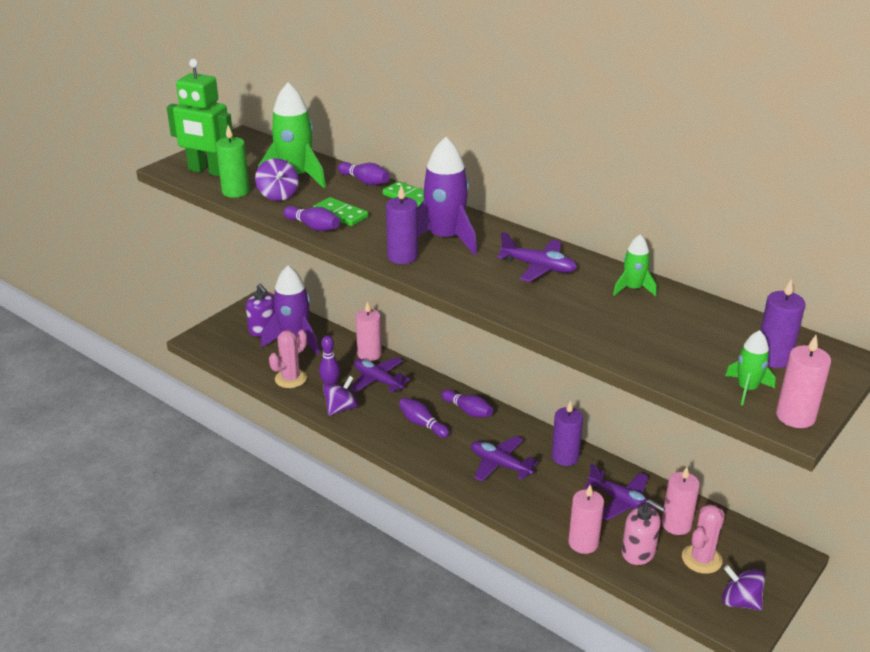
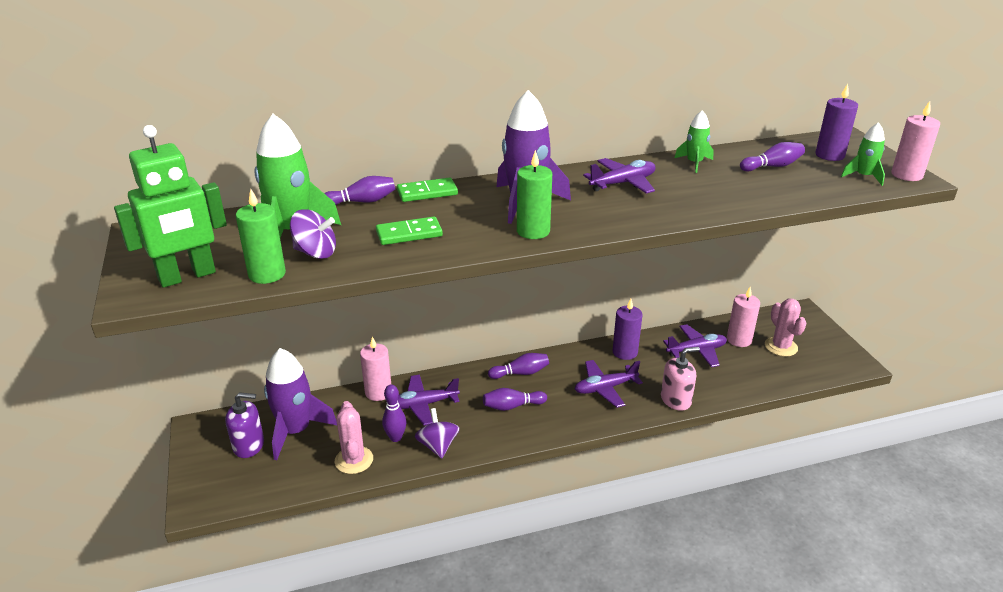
camera: 55 degrees left, 0 degrees up
purple bowling pin [283,206,340,231] -> purple bowling pin moved to [740,142,805,171]
purple candle [386,185,418,264] -> green candle [517,150,552,239]
pink candle [568,485,604,554] -> none
pink soap dispenser [622,499,665,565] -> pink soap dispenser moved to [661,347,700,411]
purple spinning top [722,565,765,610] -> none

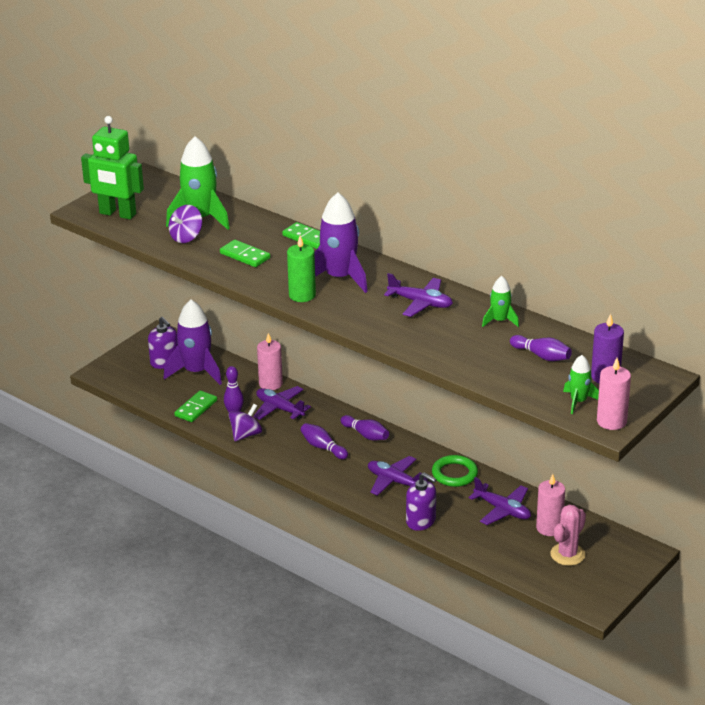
camera: 55 degrees right, 0 degrees up
green candle [236,189,286,284] -> none
purple spinning top [290,209,336,259] -> purple spinning top turned 60 degrees clockwise [169,205,202,243]
purple bowling pin [324,176,395,205] -> none
pink cactus [335,401,373,474] -> green domino [174,391,217,422]
purple candle [612,299,643,360] -> green ring [432,455,478,487]
pink soap dispenser [661,347,700,411] -> purple soap dispenser [406,472,436,531]

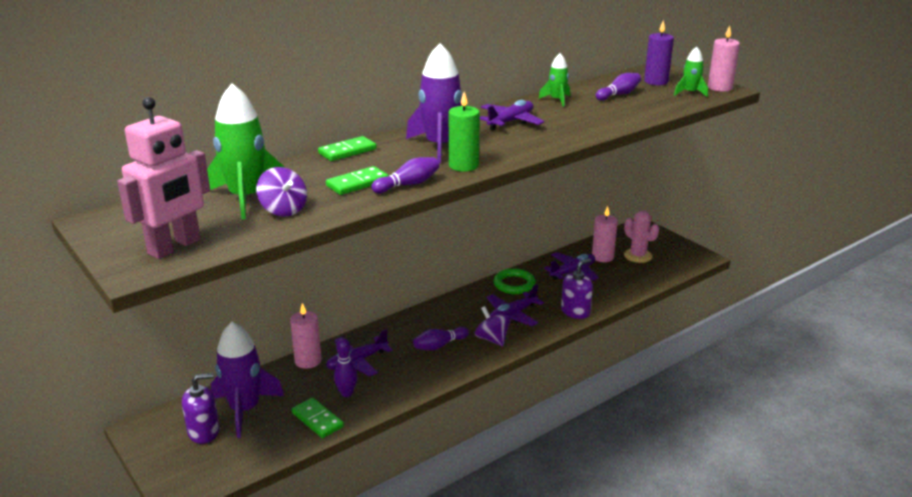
camera: 75 degrees left, 5 degrees down
green robot [81,116,144,219] -> pink robot [117,97,210,259]
purple spinning top [229,404,262,442] -> purple spinning top moved to [475,306,511,347]
purple bowling pin [341,415,389,441] -> purple bowling pin moved to [371,157,439,193]

